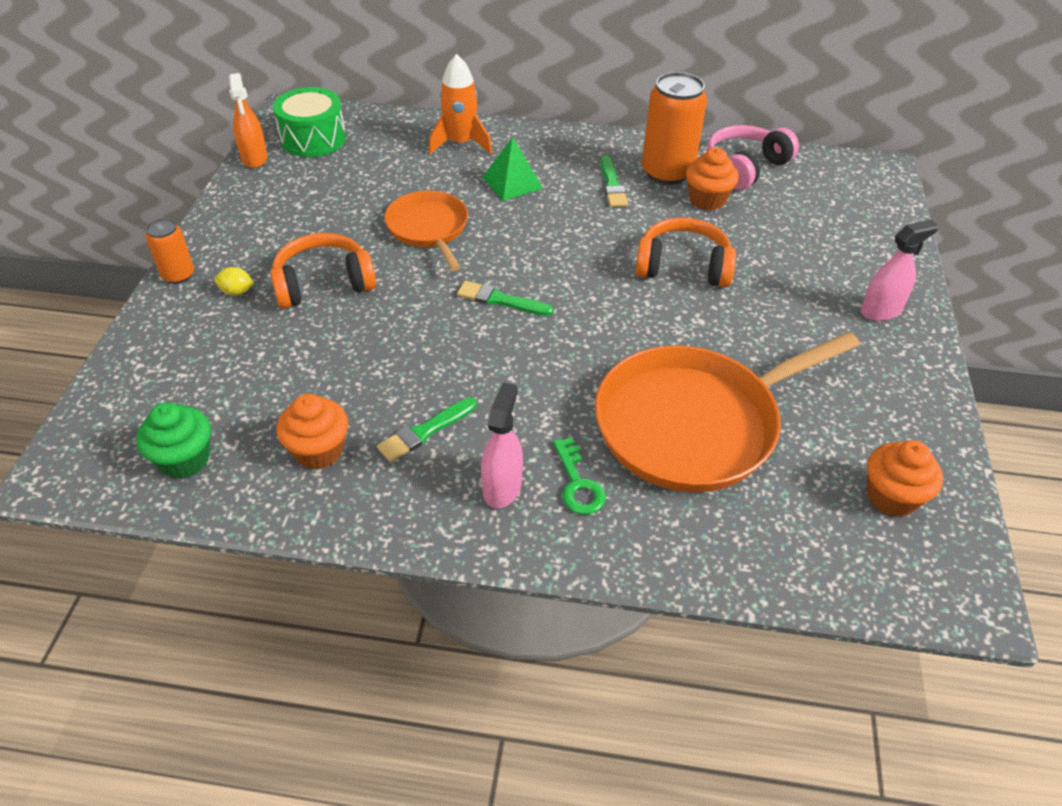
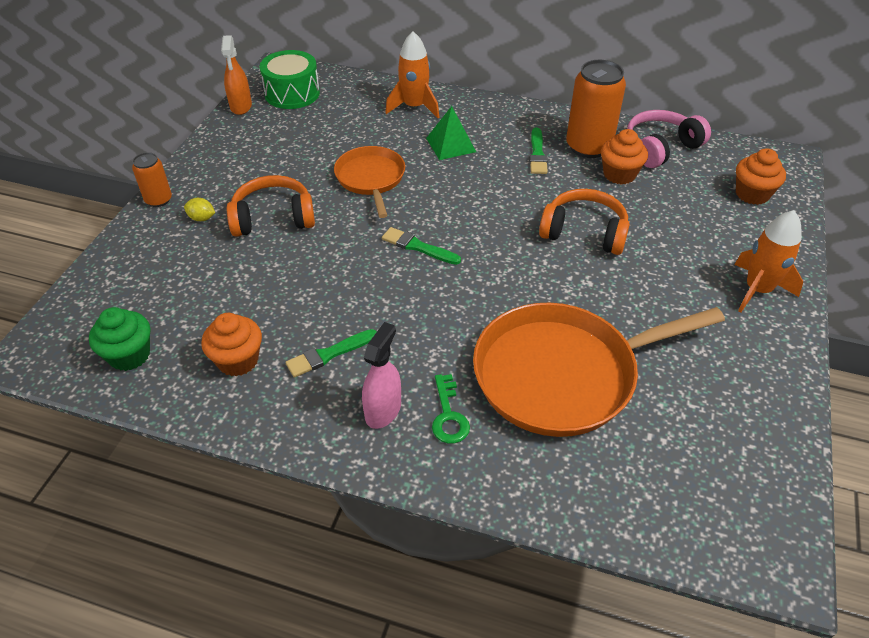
camera: 10 degrees right, 0 degrees up
pink spray bottle [861,219,939,321] -> orange rocket [734,210,803,313]
orange cupcake [867,440,943,517] -> orange cupcake moved to [736,148,786,205]

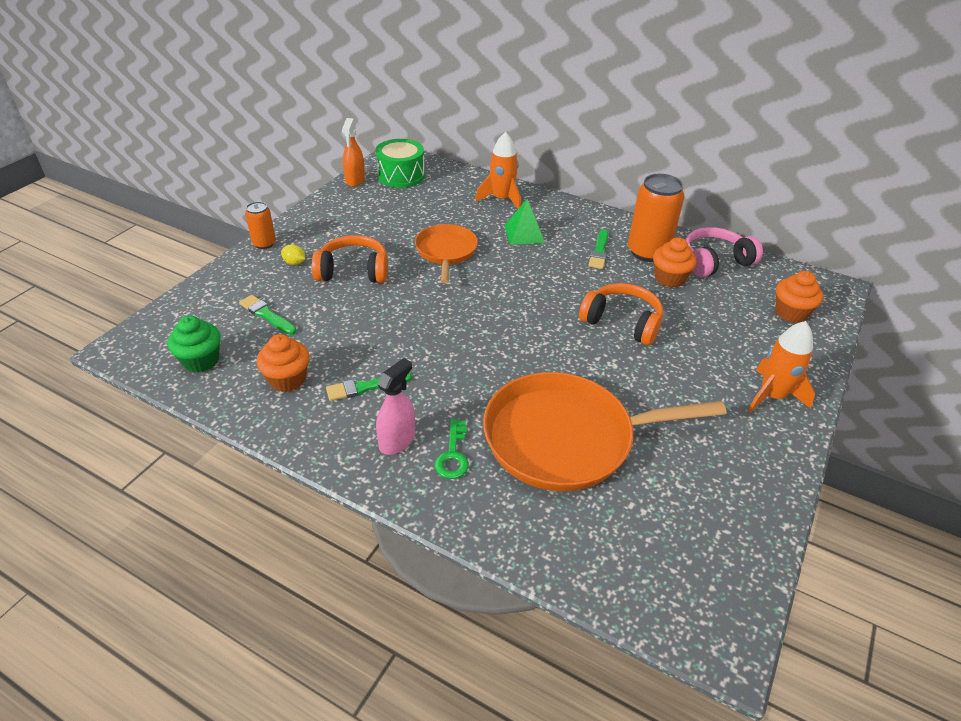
camera: 10 degrees right, 5 degrees down
green brush [382,227,461,265] -> green brush moved to [239,295,297,335]

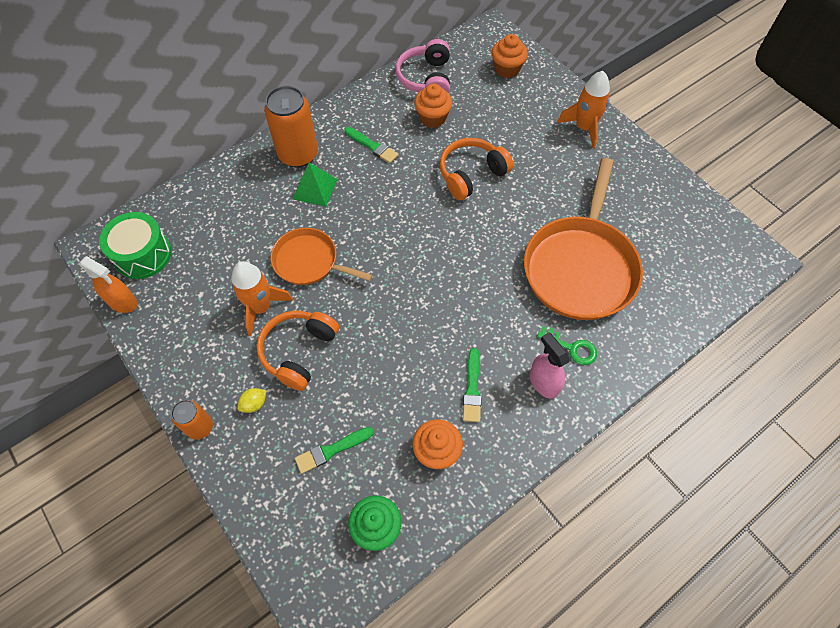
camera: 65 degrees left, 20 degrees up
orange rocket [475,132,521,209] -> orange rocket moved to [231,261,293,336]
orange can [628,174,684,262] -> orange can moved to [264,86,318,167]

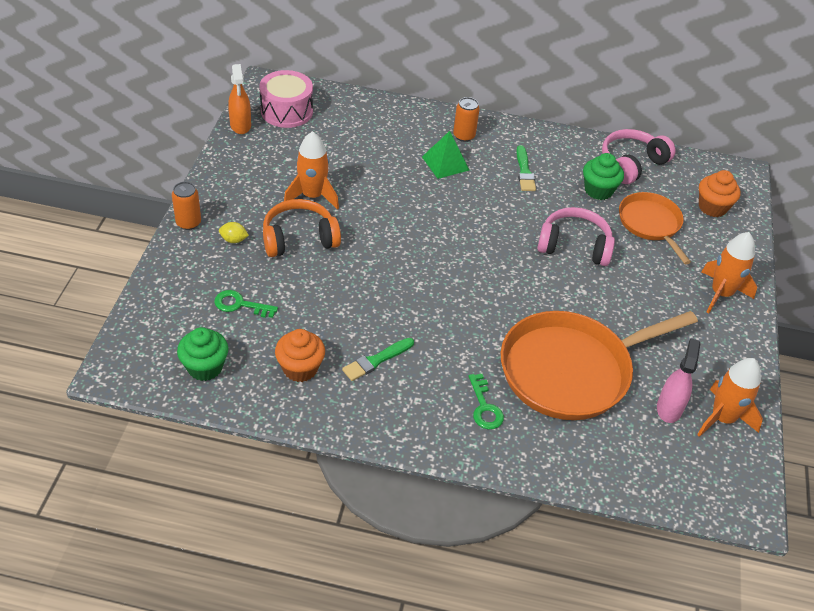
camera: 45 degrees right, 15 degrees down
green drum [99,212,171,279] -> pink drum [259,70,313,128]
orange can [264,86,318,167] -> orange can [453,97,480,142], size x0.54
orange pan [270,228,373,285] -> orange pan moved to [619,192,691,264]
green brush [295,427,374,474] -> green key [214,290,278,318]
orange cupcake [414,84,453,128] -> green cupcake [583,153,624,200]
orange headphones [440,138,513,200] -> pink headphones [537,207,615,266]
pink spray bottle [530,332,569,399] -> pink spray bottle moved to [657,338,701,423]
none -> orange rocket [697,358,763,437]

